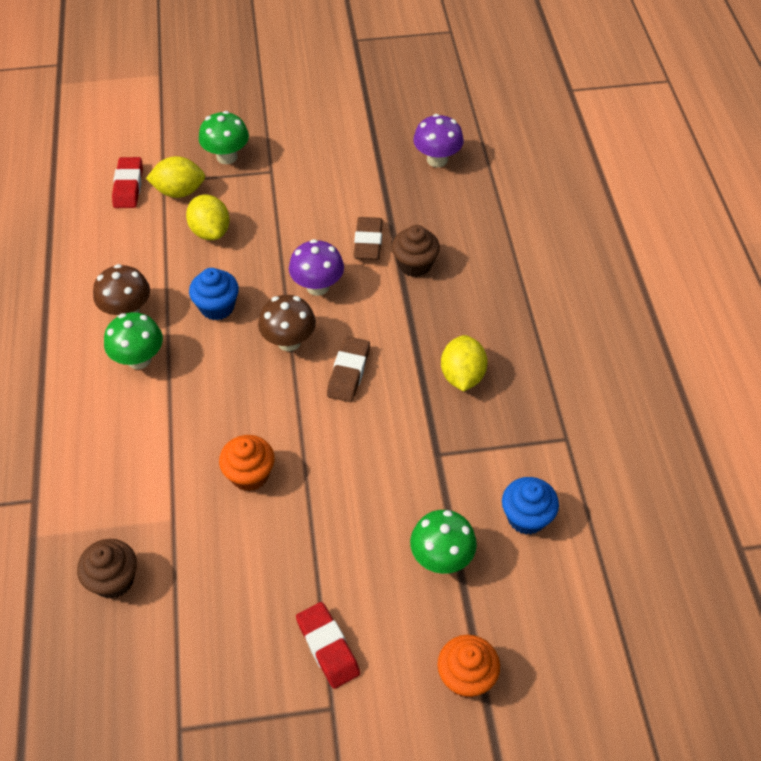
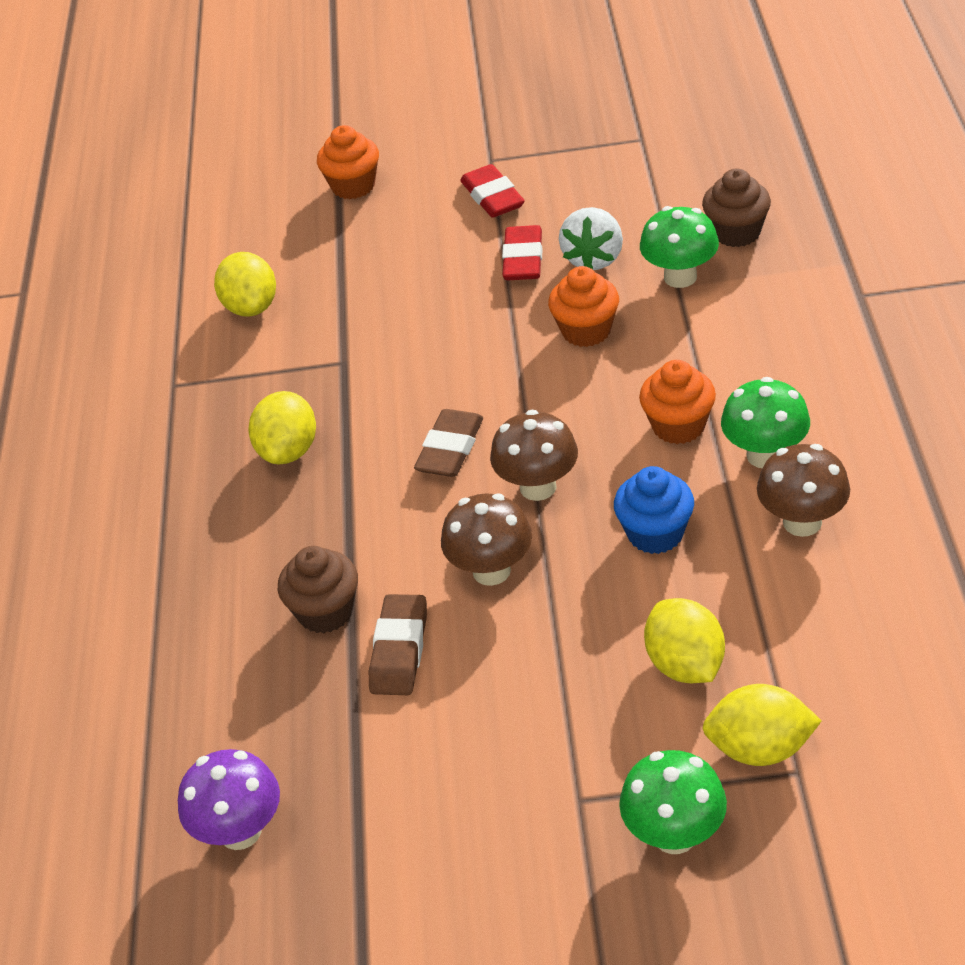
camera: 170 degrees left, 10 degrees down
red eraser [112,157,143,208] -> red eraser moved to [502,225,543,280]
purple mushroom [289,239,344,296] -> brown mushroom [441,493,532,586]
green mushroom [410,510,477,574] -> green mushroom moved to [640,206,719,288]
blue cupcake [502,477,559,535] -> yellow lemon [214,252,276,317]
none -> white strawberry [559,207,623,270]
none -> orange cupcake [639,360,716,444]

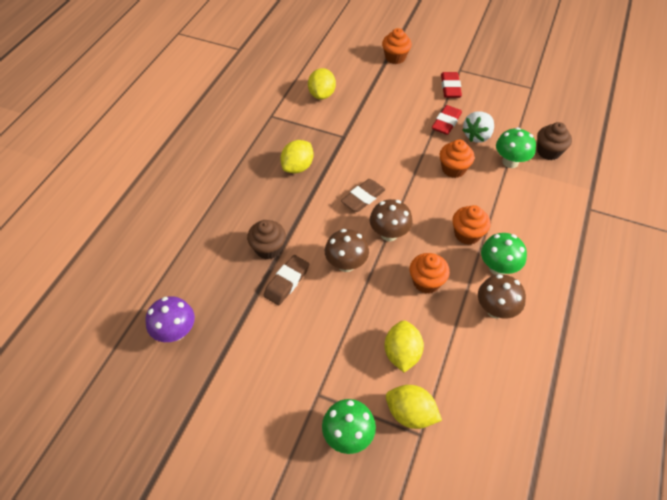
camera: 20 degrees right, 10 degrees up
blue cupcake [614,466,694,554] -> orange cupcake [410,253,450,294]

